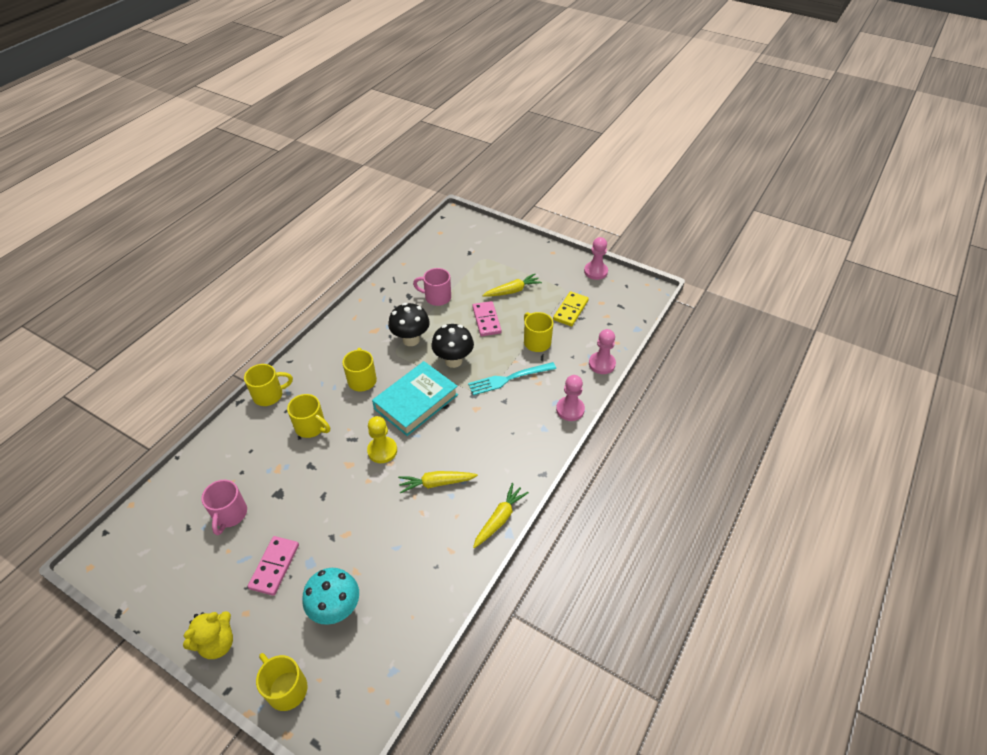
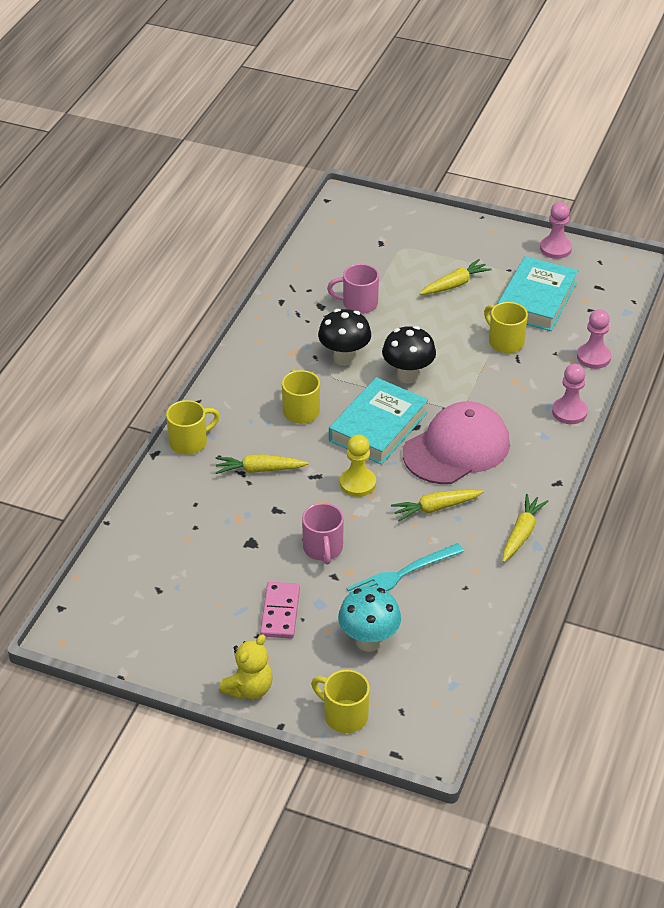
camera: 10 degrees left, 5 degrees down
pink mug [201,480,247,535] -> pink mug moved to [302,503,344,565]
yellow mug [287,394,330,438] -> yellow carrot [216,454,309,474]
turquoise fork [468,362,556,395] -> turquoise fork moved to [346,543,464,593]
pink domino [472,301,502,336] -> none
yellow domino [553,291,589,326] -> turquoise book [498,256,578,331]
none -> pink cap [403,402,510,484]

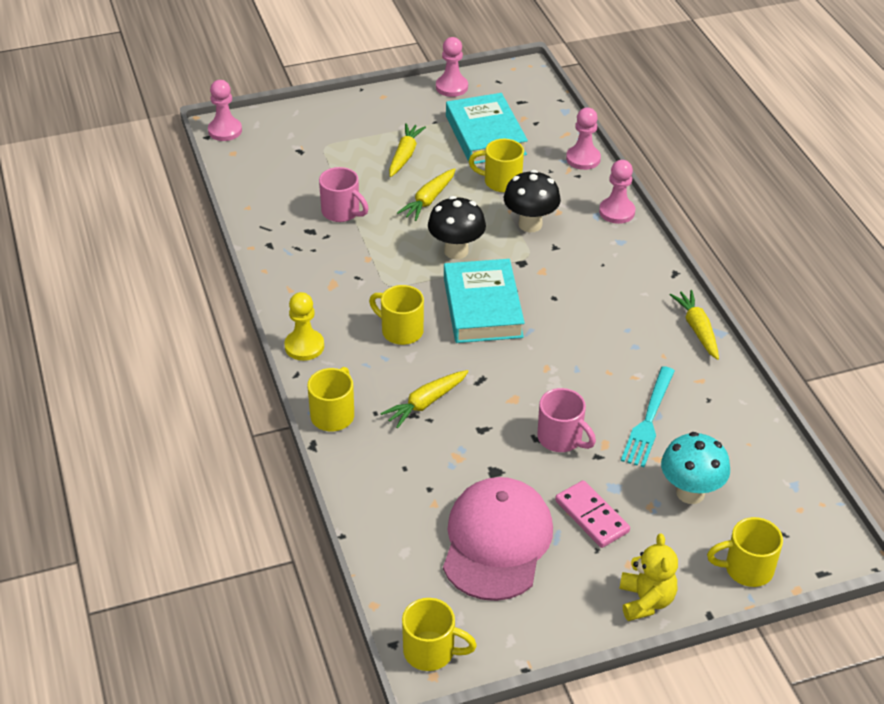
camera: 40 degrees left, 0 degrees up
black mushroom [318,309,371,366] -> black mushroom moved to [504,170,561,232]
pink mug [327,264,379,314] -> pink mug turned 105 degrees counterclockwise [319,167,368,222]
yellow pawn [340,435,376,497] -> yellow pawn moved to [284,292,324,361]
yellow carrot [391,490,484,521] -> yellow carrot moved to [397,168,456,221]
pink cap [403,402,510,484] -> pink cap moved to [443,477,553,601]
none -> pink pawn [208,80,242,141]
none -> yellow mug [402,598,477,671]

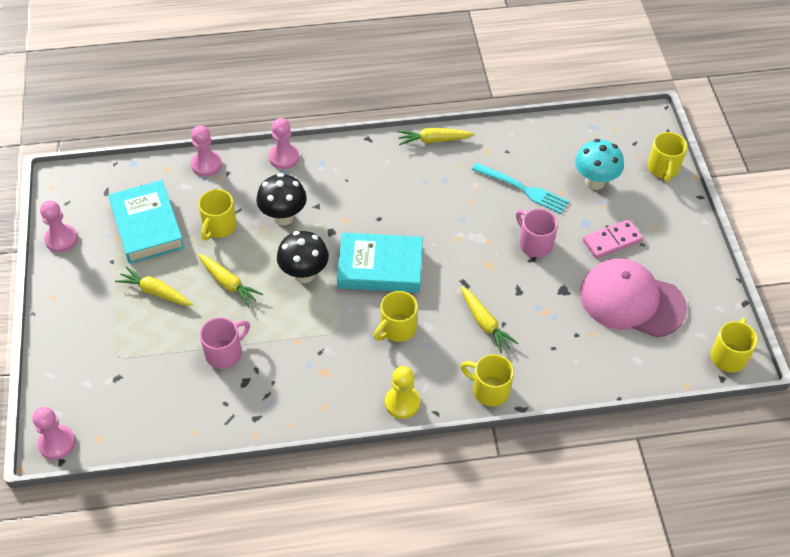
camera: 80 degrees left, 10 degrees up
turquoise book [446,93,528,164] -> turquoise book turned 75 degrees clockwise [108,180,185,264]
pink mug [537,388,596,452] -> pink mug turned 90 degrees counterclockwise [516,209,558,257]
yellow teddy bear [619,533,678,621] -> none

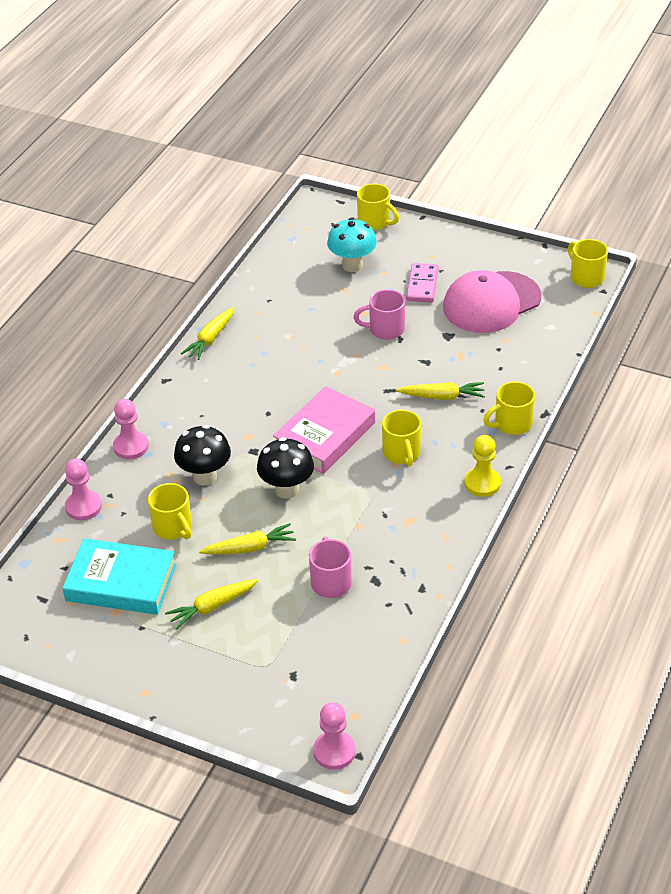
camera: 55 degrees left, 10 degrees down
pink pawn [40,201,78,252] -> none
turquoise book [337,233,423,293] -> pink book [273,386,375,474]
turquoise fork [472,163,569,214] -> none

